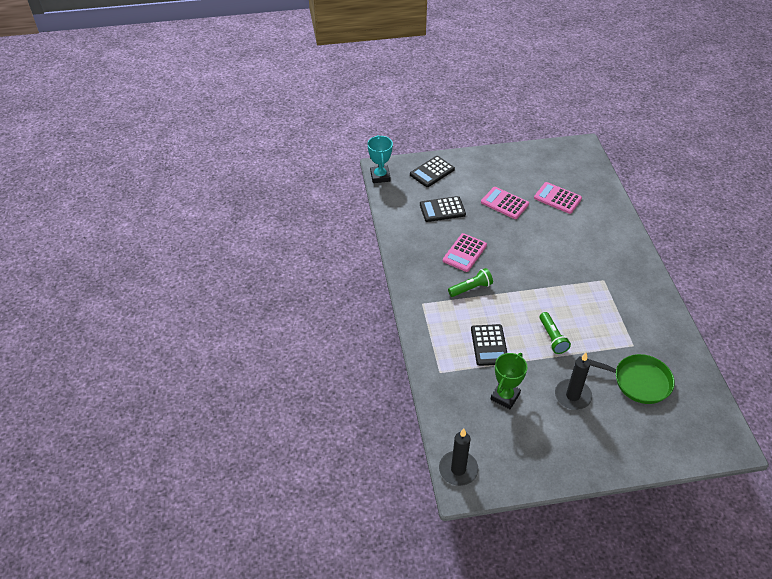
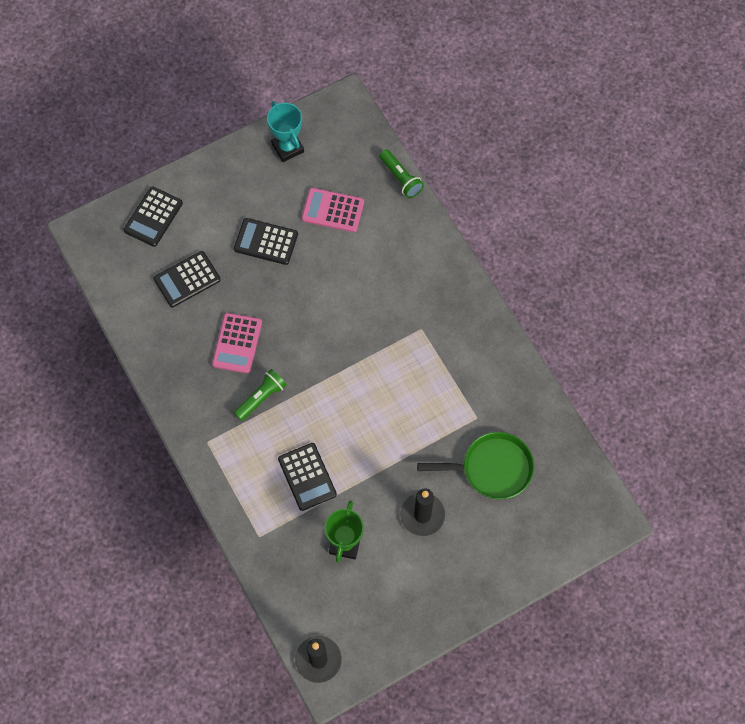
camera: 20 degrees left, 20 degrees up
turquoise trophy [368,135,393,183] -> turquoise trophy moved to [267,101,304,162]
pink calculator [481,187,529,219] -> black calculator [234,218,298,265]
green flashlight [539,312,571,354] -> green flashlight moved to [379,149,424,198]

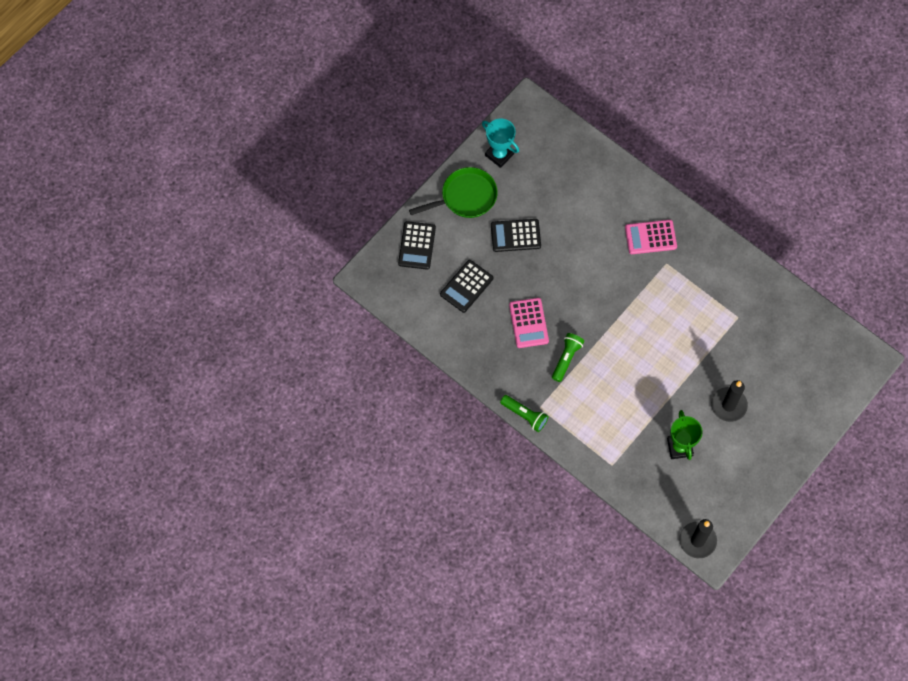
camera: 20 degrees left, 0 degrees up
black calculator [278,443,337,511] -> none
pink calculator [302,188,364,232] -> pink calculator moved to [625,220,677,254]
green flashlight [379,149,424,198] -> green flashlight moved to [500,395,548,432]
green pan [417,432,534,499] -> green pan moved to [409,167,498,218]

